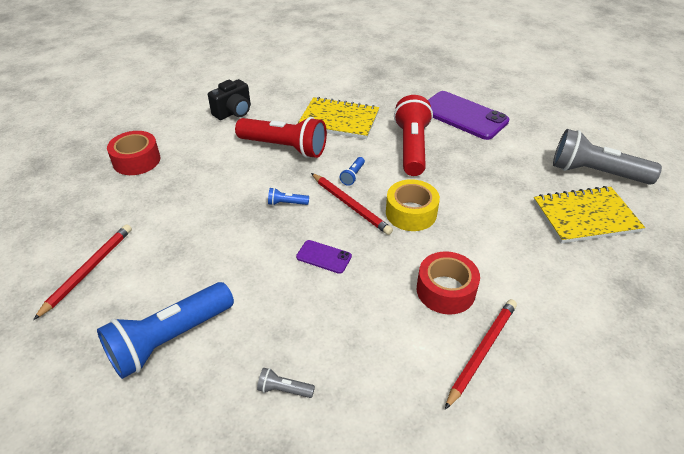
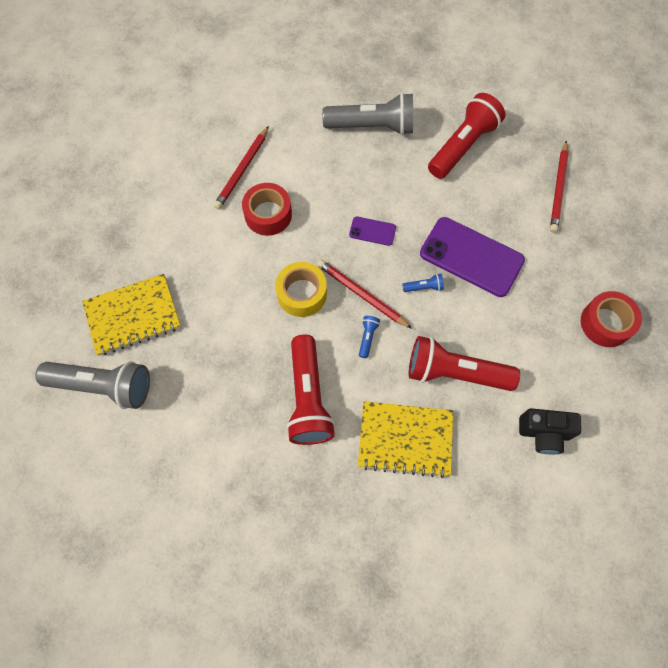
camera: 170 degrees right, 25 degrees up
blue flashlight [97,282,234,379] -> red flashlight [428,93,505,179]
black camera [208,79,251,120] -> black camera turned 120 degrees counterclockwise [519,408,581,454]
grey flashlight [257,368,315,398] -> grey flashlight [322,93,413,135], size x2.48
purple phone [428,91,510,140] -> purple phone moved to [420,217,525,297]

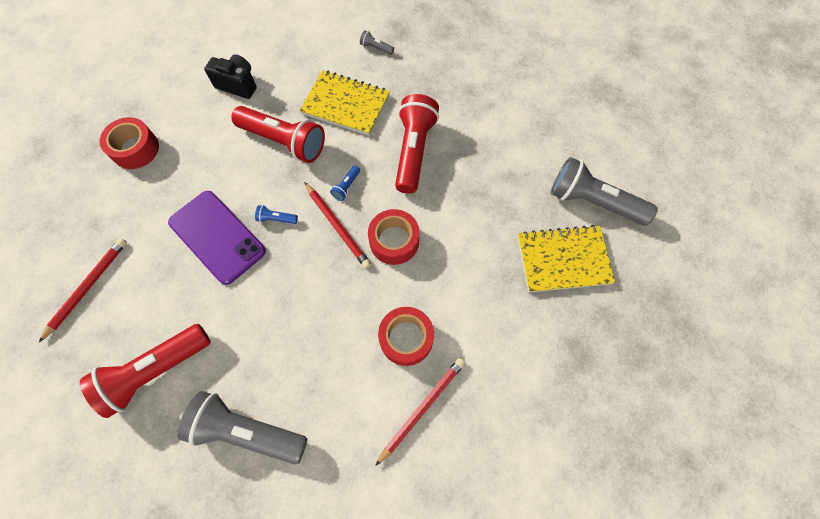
camera: 165 degrees left, 0 degrees up
yellow tape [275,262,327,317] -> red tape [368,209,420,265]
purple phone [349,216,396,246] -> none
none -> grey flashlight [360,30,394,55]

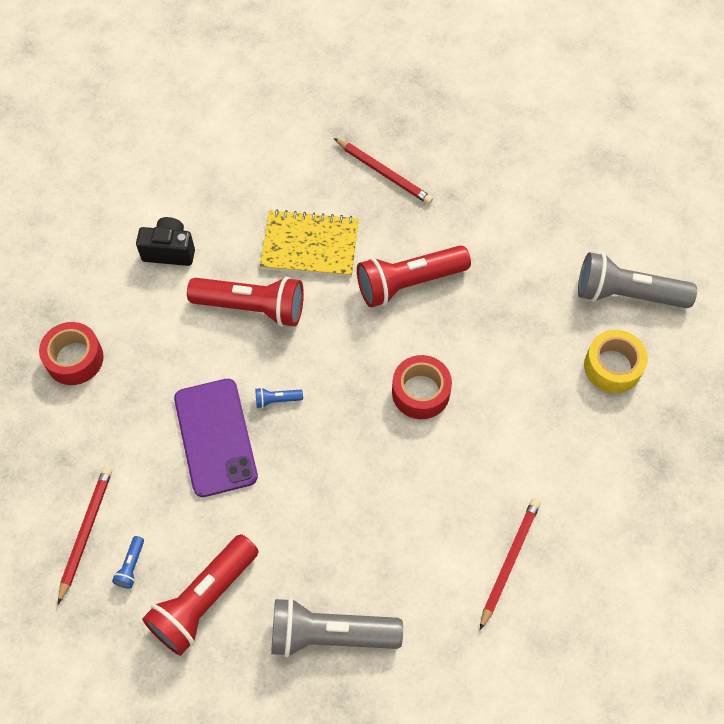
camera: 15 degrees left, 5 degrees down
purple phone [168,191,266,285] -> purple phone turned 45 degrees clockwise [174,379,258,497]
red pencil [304,182,371,268] -> red pencil moved to [334,138,433,204]
blue flashlight [330,166,360,201] -> blue flashlight moved to [112,536,144,588]
grey flashlight [360,30,394,55] -> none
red tape [378,307,434,366] -> none
red flashlight [395,94,439,194] -> red flashlight turned 105 degrees counterclockwise [357,245,471,307]
yellow notebook [518,225,616,293] -> yellow tape [584,330,648,393]

